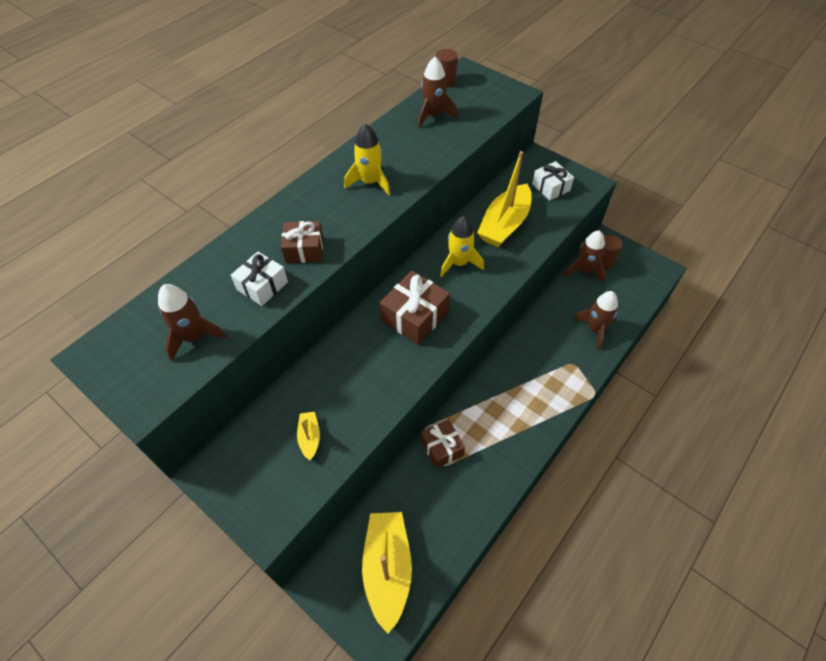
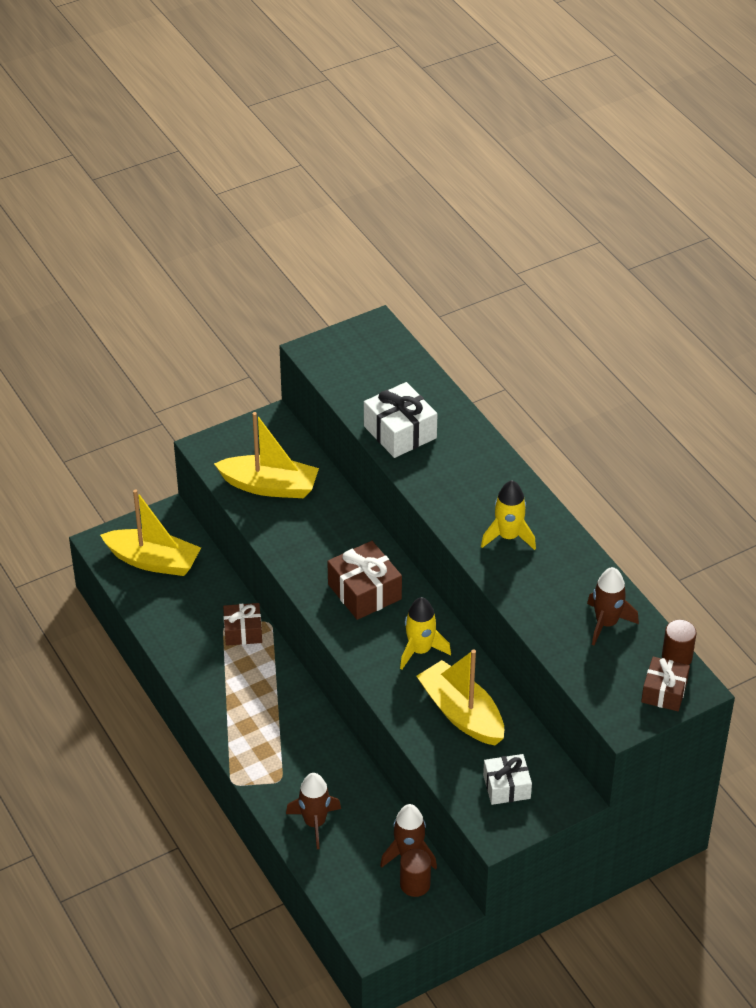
camera: 110 degrees right, 10 degrees down
brown rocket [158,284,227,361] -> none
white gift [231,252,288,306] -> white gift [364,382,437,458], size x1.51
brown gift [281,221,323,263] -> brown gift moved to [641,657,690,711]
yellow boat [297,412,320,460] -> yellow boat [214,412,319,498], size x2.16

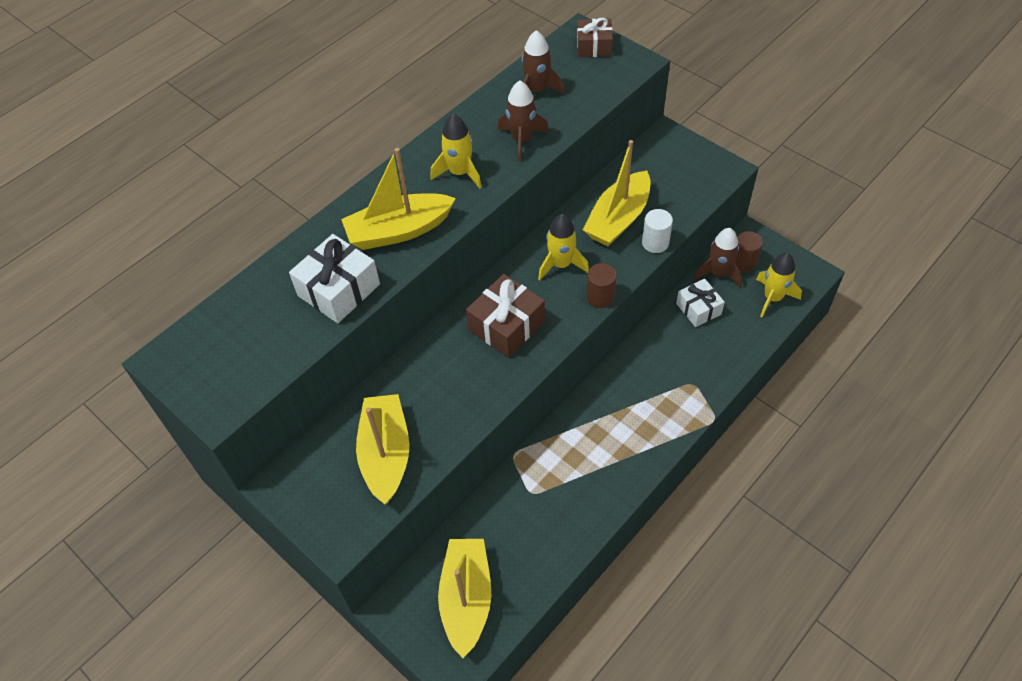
camera: 105 degrees left, 10 degrees up
brown gift [223,603,262,646] -> none
brown rocket [286,773,341,849] -> brown rocket moved to [498,81,549,162]
white gift [483,754,532,805] -> white gift moved to [676,279,725,327]
brown cylinder [662,620,697,665] -> brown cylinder moved to [586,263,617,308]
none -> yellow boat [341,148,456,250]
none -> white cylinder [642,209,673,253]
none -> yellow rocket [756,253,802,317]

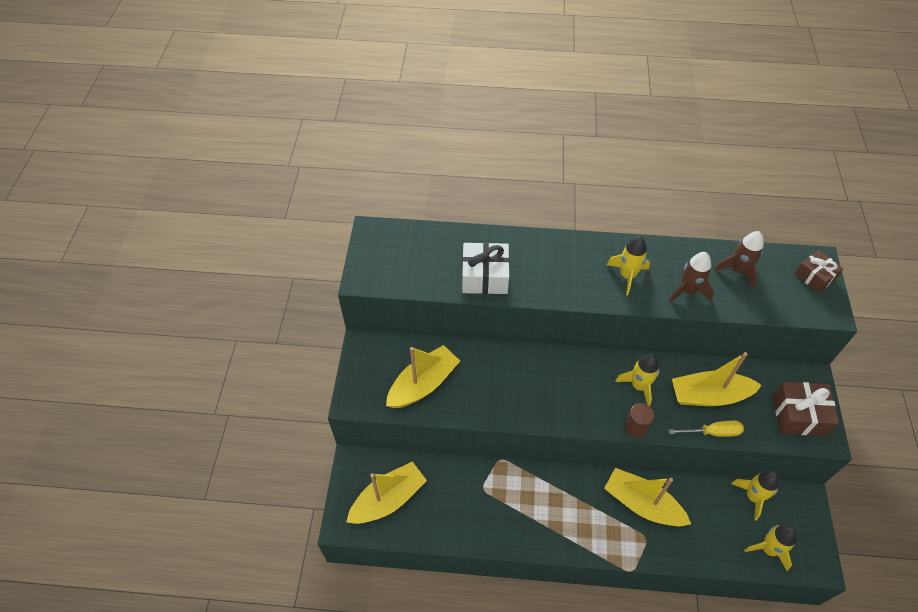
camera: 50 degrees right, 0 degrees up
yellow boat [341,148,456,250] -> yellow boat moved to [604,468,691,526]
brown gift [466,274,545,358] -> brown gift moved to [773,382,839,436]
white cylinder [642,209,673,253] -> yellow screwdriver [668,421,744,437]
white gift [676,279,725,327] -> none
brown rocket [694,228,742,288] -> yellow rocket [731,471,779,521]
brown cylinder [735,231,763,272] -> none

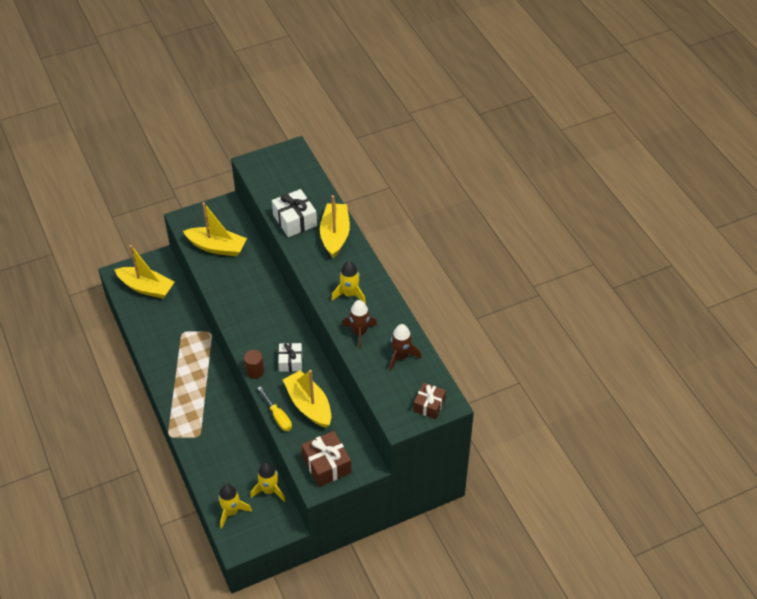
camera: 60 degrees right, 5 degrees down
yellow boat [604,468,691,526] -> yellow boat moved to [320,195,350,258]
yellow rocket [615,354,659,406] -> white gift [278,343,302,372]

